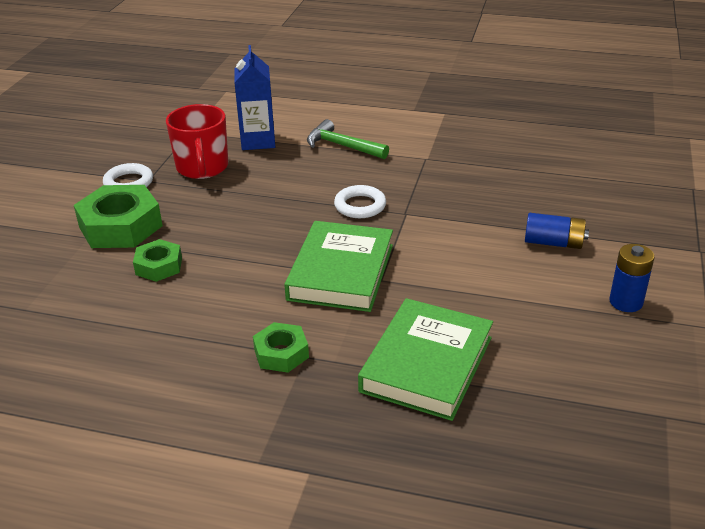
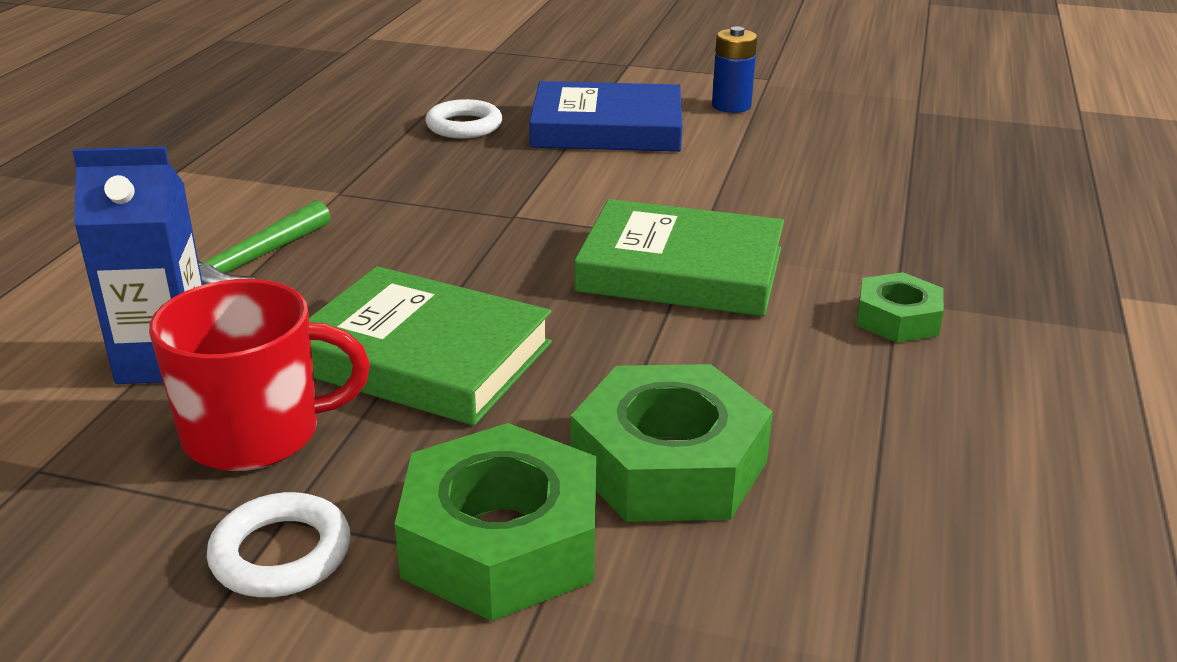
camera: 90 degrees left, 5 degrees down
green nut [133,239,182,282] -> green nut [571,364,773,522], size x1.78
white ring [334,185,386,218] -> white ring moved to [425,99,502,138]
green book [358,298,493,421] -> green book moved to [309,266,552,426]
blue battery [525,213,589,249] -> blue book [529,81,683,152]

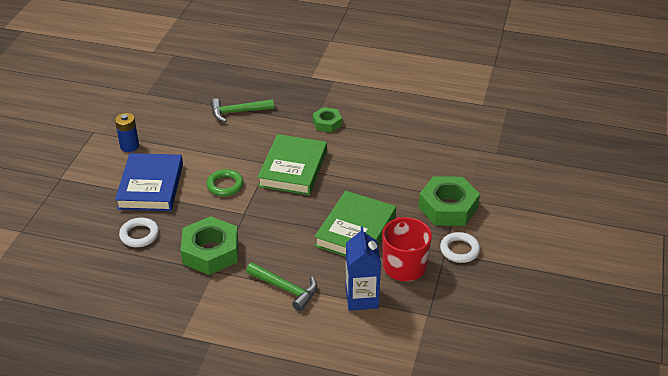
camera: 90 degrees left, 10 degrees up
green nut [571,364,773,522] -> green nut moved to [180,216,238,275]
none -> green ring [207,169,244,196]
none -> green hammer [210,98,274,122]

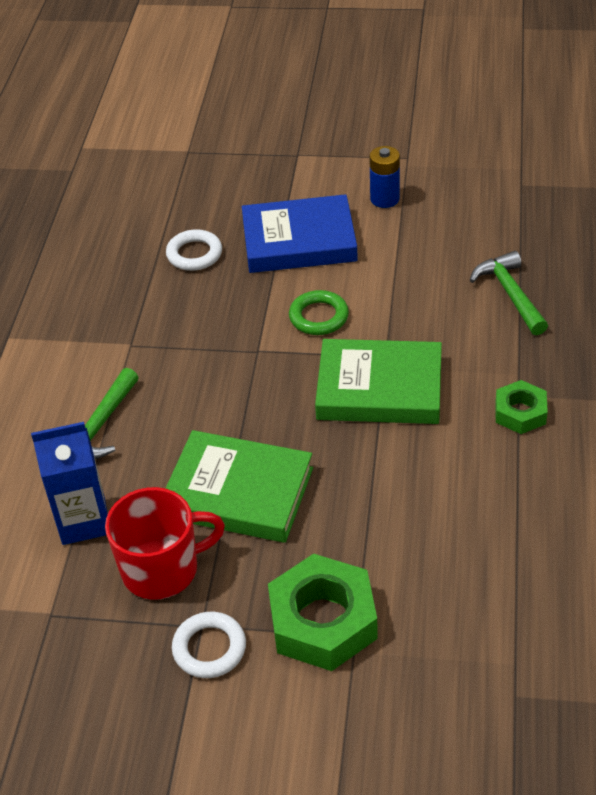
camera: 85 degrees right, 5 degrees up
green nut [180,216,238,275] -> none

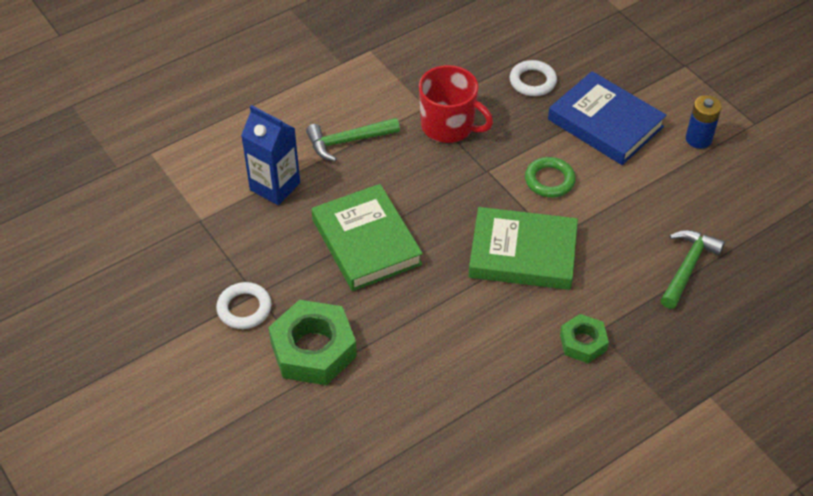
camera: 45 degrees right, 5 degrees up
red mug [105,487,225,600] -> red mug moved to [419,65,493,143]
green book [315,339,442,424] -> green book turned 45 degrees counterclockwise [469,207,578,290]

